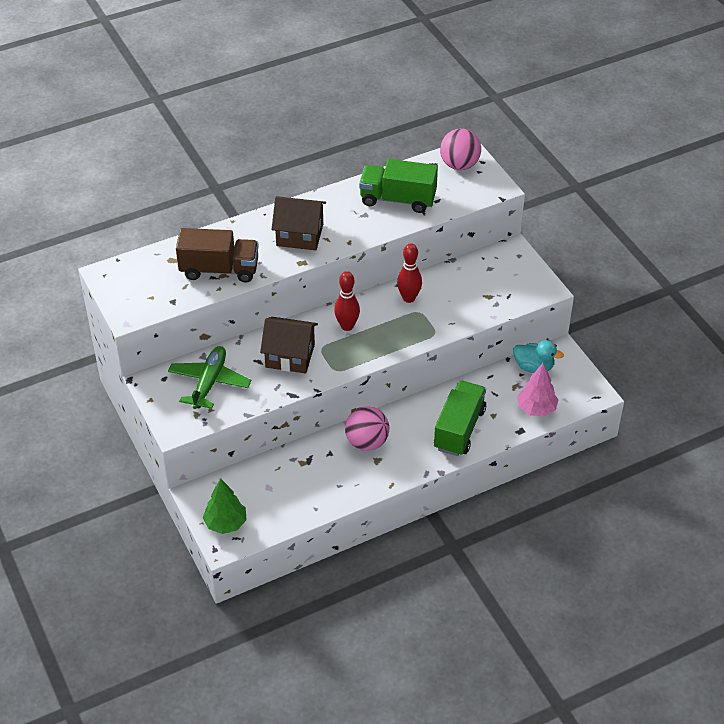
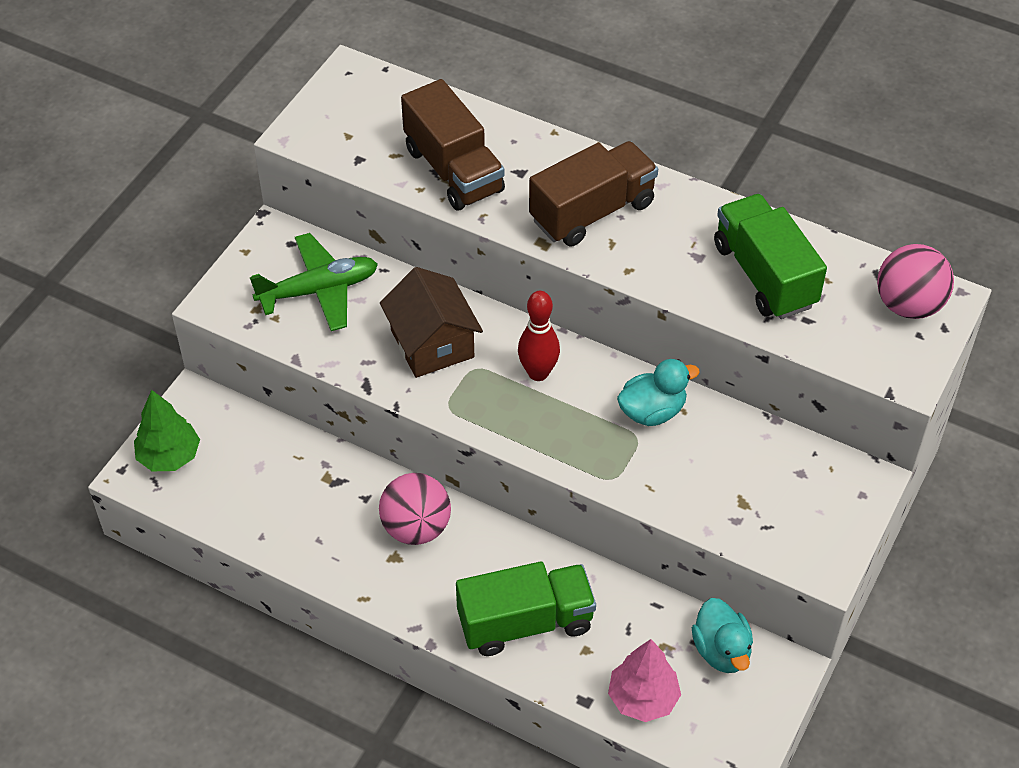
camera: 55 degrees right, 5 degrees up
brown house [272,196,326,250] -> brown truck [529,141,658,246]
red bowling pin [397,243,422,303] -> turquoise duck [617,359,700,426]

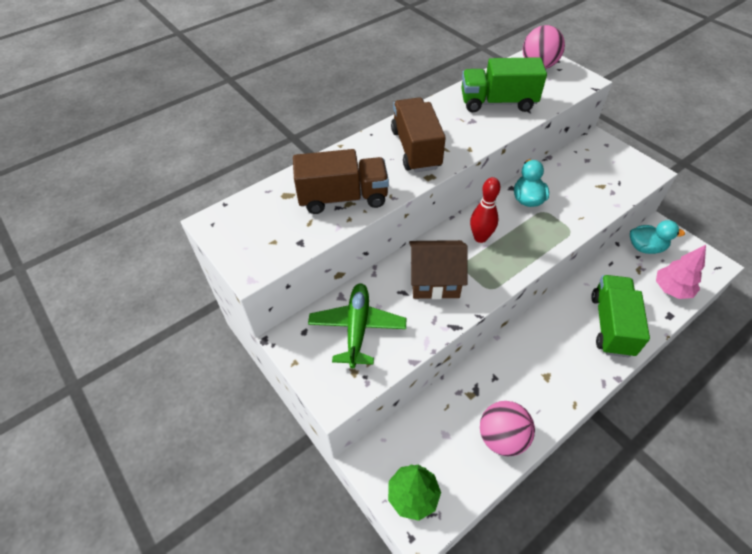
camera: 65 degrees left, 0 degrees up
pink ball [379,473,451,545] -> pink ball moved to [480,401,535,456]

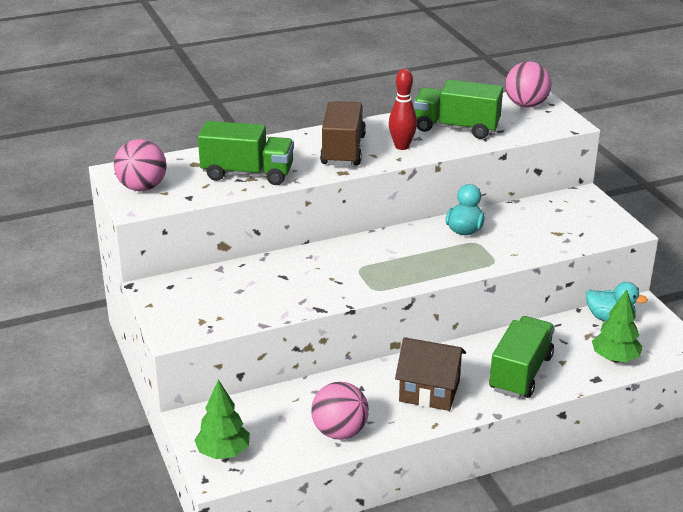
camera: 15 degrees right, 20 degrees down
brown truck [293,149,389,214] -> green truck [198,121,294,185]
green plane [308,283,407,368] -> none
brown house [409,240,468,299] -> brown house moved to [395,337,466,411]
red bowling pin [470,177,500,243] -> red bowling pin moved to [389,69,417,150]
pink tree [656,245,706,299] -> green tree [592,289,643,362]
none -> pink ball [114,139,167,191]

